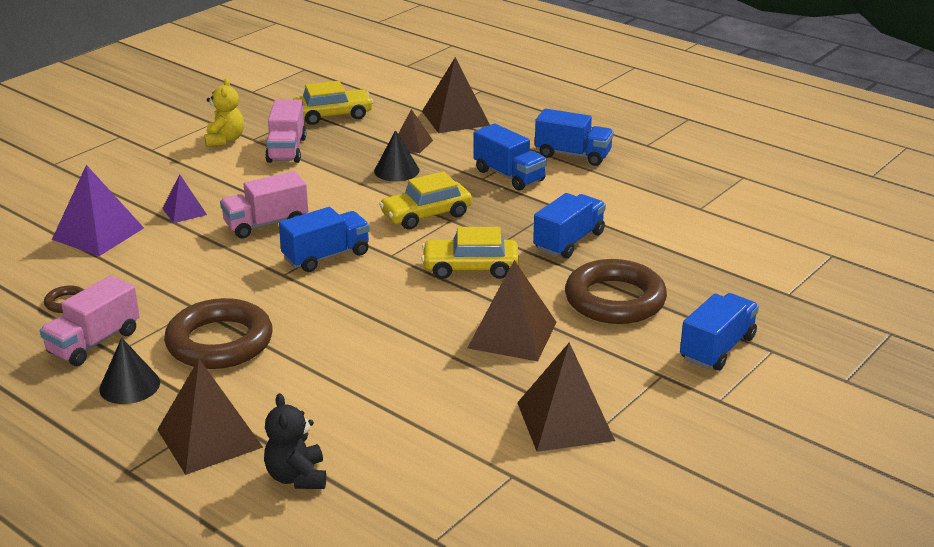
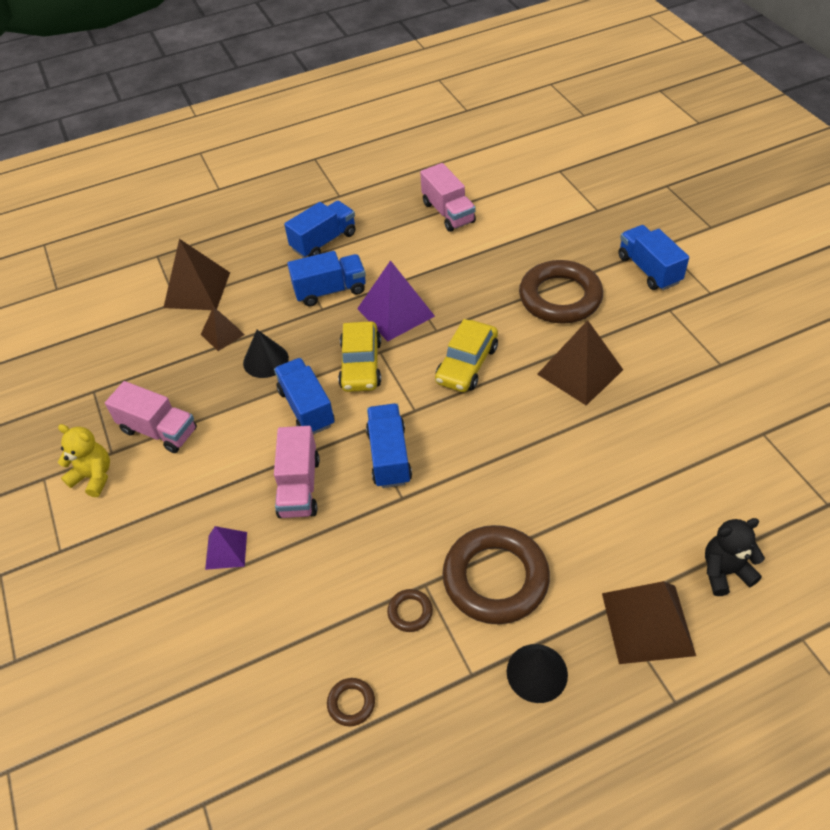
camera: 60 degrees left, 20 degrees up
pink truck [40,275,140,366] -> pink truck moved to [420,163,476,232]
purple pyramid [52,165,144,256] -> purple pyramid moved to [357,260,435,342]
black teddy bear [264,393,326,489] -> black teddy bear turned 150 degrees clockwise [705,518,765,596]
yellow car [293,81,373,125] -> none
brown pyramid [517,342,615,452] -> none
blue truck [533,193,606,258] -> blue truck moved to [274,358,335,435]
none -> brown ring [387,589,433,632]

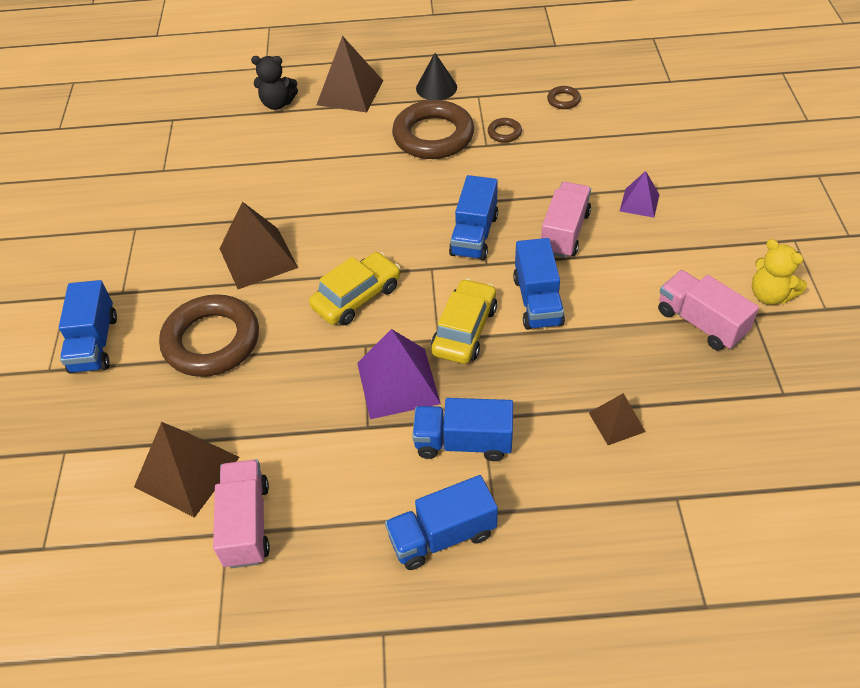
camera: 160 degrees left, 0 degrees up
brown pyramid [163,239,230,310] -> brown pyramid moved to [134,422,240,518]
black cone [243,330,289,378] -> none

